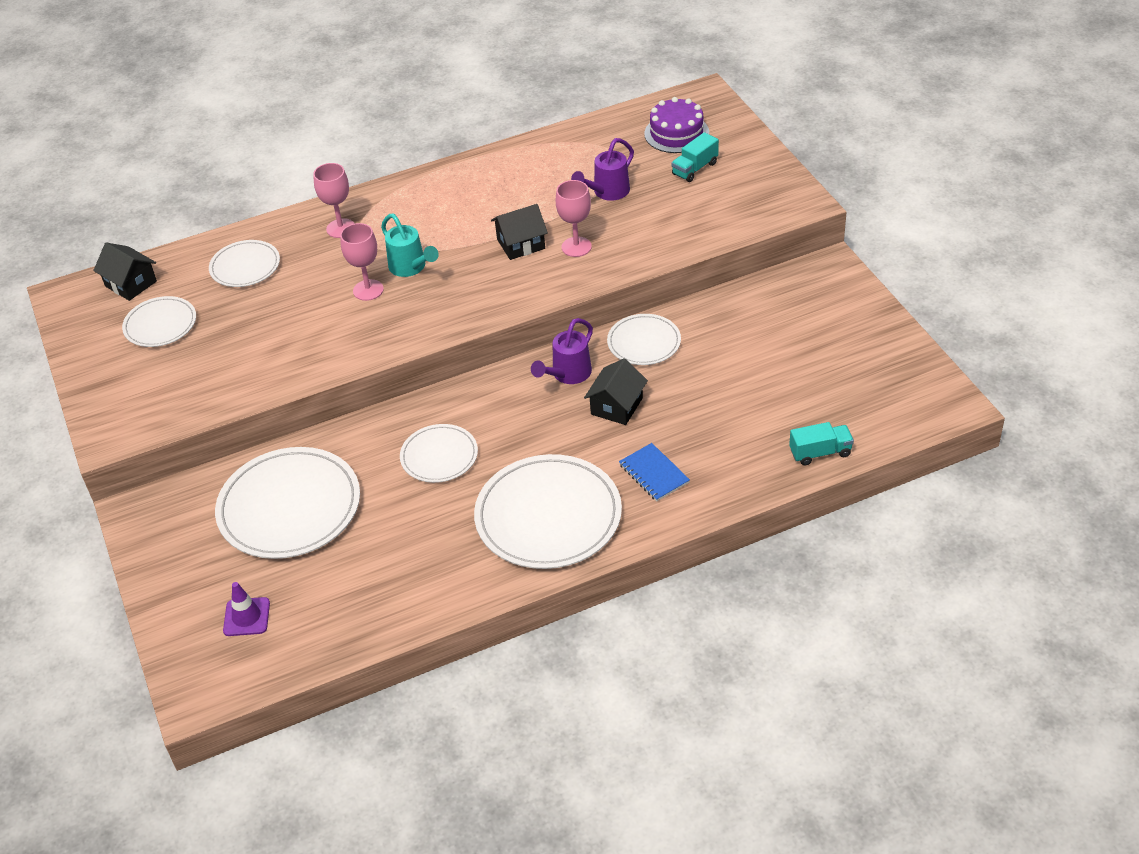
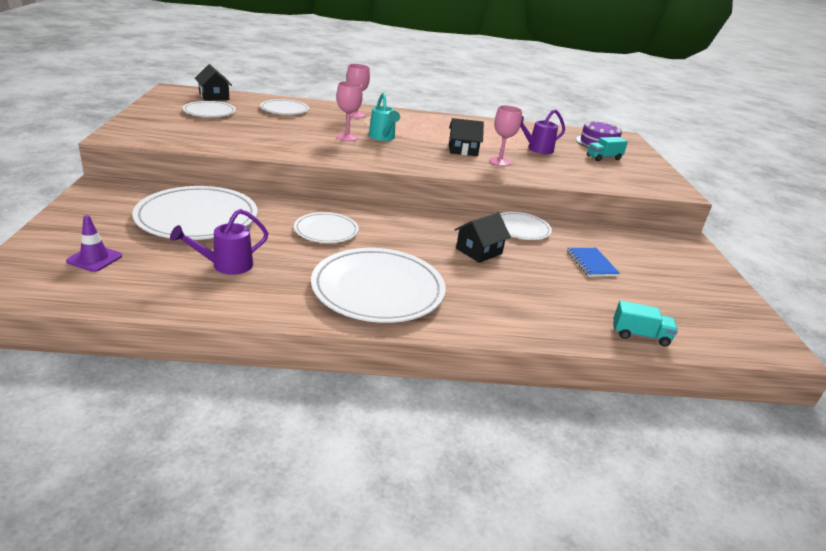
camera: 15 degrees right, 15 degrees down
purple watering can [531,318,593,384] -> purple watering can moved to [170,209,268,275]
blue notebook [619,443,690,501] -> blue notebook moved to [567,248,620,277]

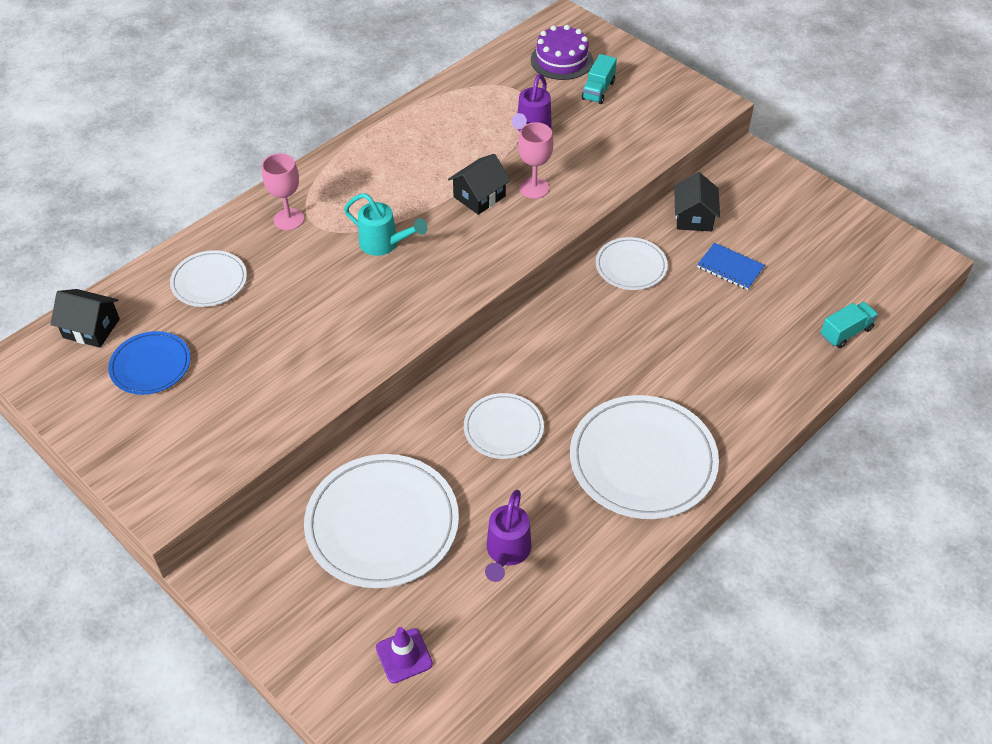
camera: 40 degrees left, 20 degrees up
white plate [183,101,236,117] -> blue plate [108,331,191,395]
pink goblet [336,81,363,141] -> none
black house [455,212,511,263] -> black house moved to [674,172,720,231]

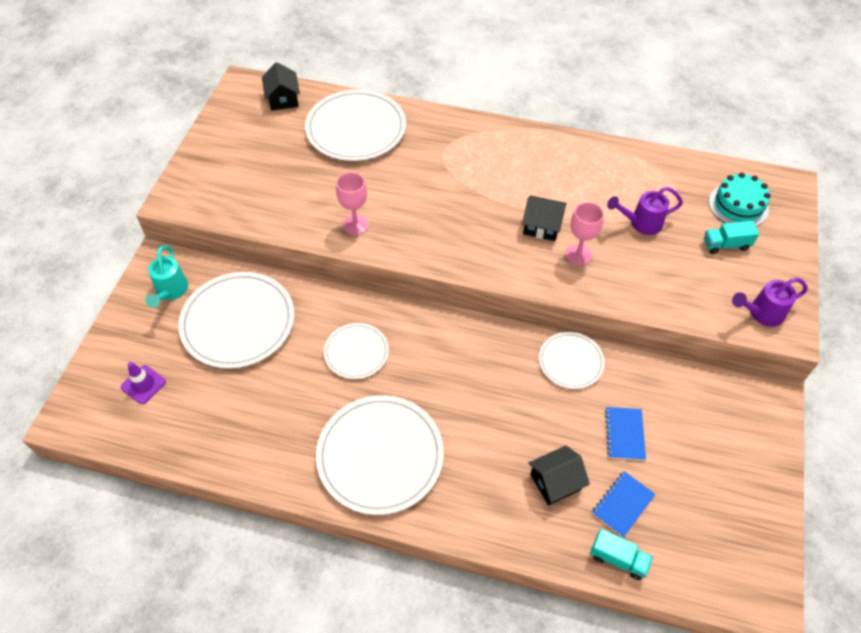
camera: 60 degrees right, 5 degrees up
blue plate [108,331,191,395] -> none
white plate [170,250,247,307] -> white plate [305,89,406,161], size x1.80
pink goblet [262,153,304,230] -> pink goblet moved to [336,172,369,235]
turquoise watering can [344,193,427,256] -> turquoise watering can moved to [146,245,188,308]
purple watering can [485,490,532,582] -> purple watering can moved to [732,277,808,327]
purple cake [531,25,593,80] -> turquoise cake [709,172,770,226]
black house [674,172,720,231] -> black house moved to [528,445,590,505]
none -> blue notebook [592,471,656,537]

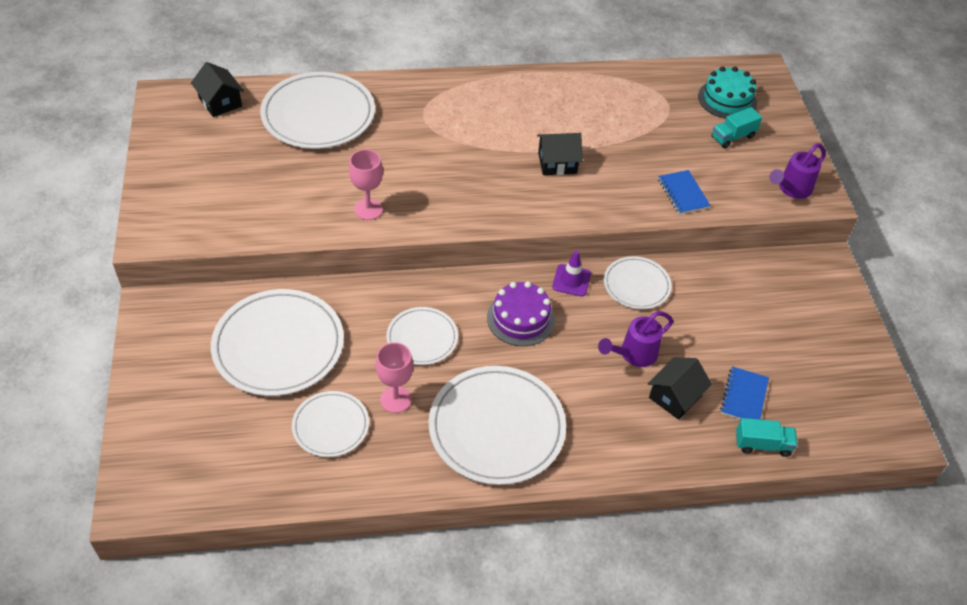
camera: 25 degrees left, 5 degrees down
purple traffic cone [121,362,166,404] -> purple traffic cone moved to [552,251,591,297]
turquoise watering can [146,245,188,308] -> none
pink goblet [565,202,604,265] -> pink goblet moved to [376,342,413,413]
blue notebook [605,407,646,460] -> blue notebook moved to [658,170,711,214]
purple watering can [607,187,683,235] -> purple watering can moved to [598,311,673,367]
none -> white plate [292,391,369,457]
none -> purple cake [487,281,555,346]

